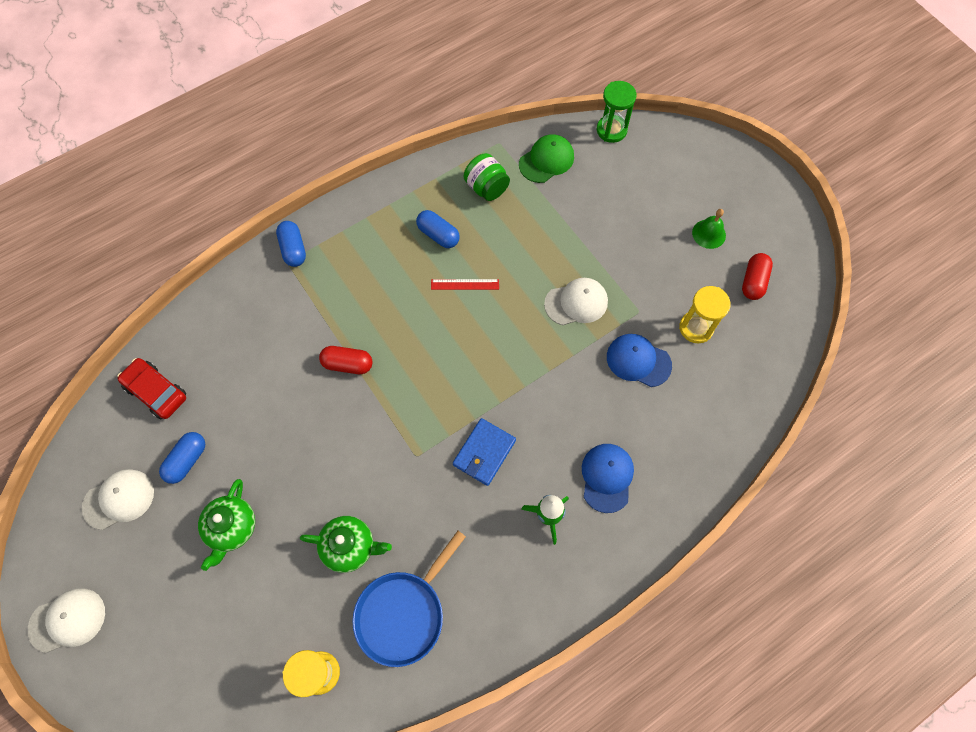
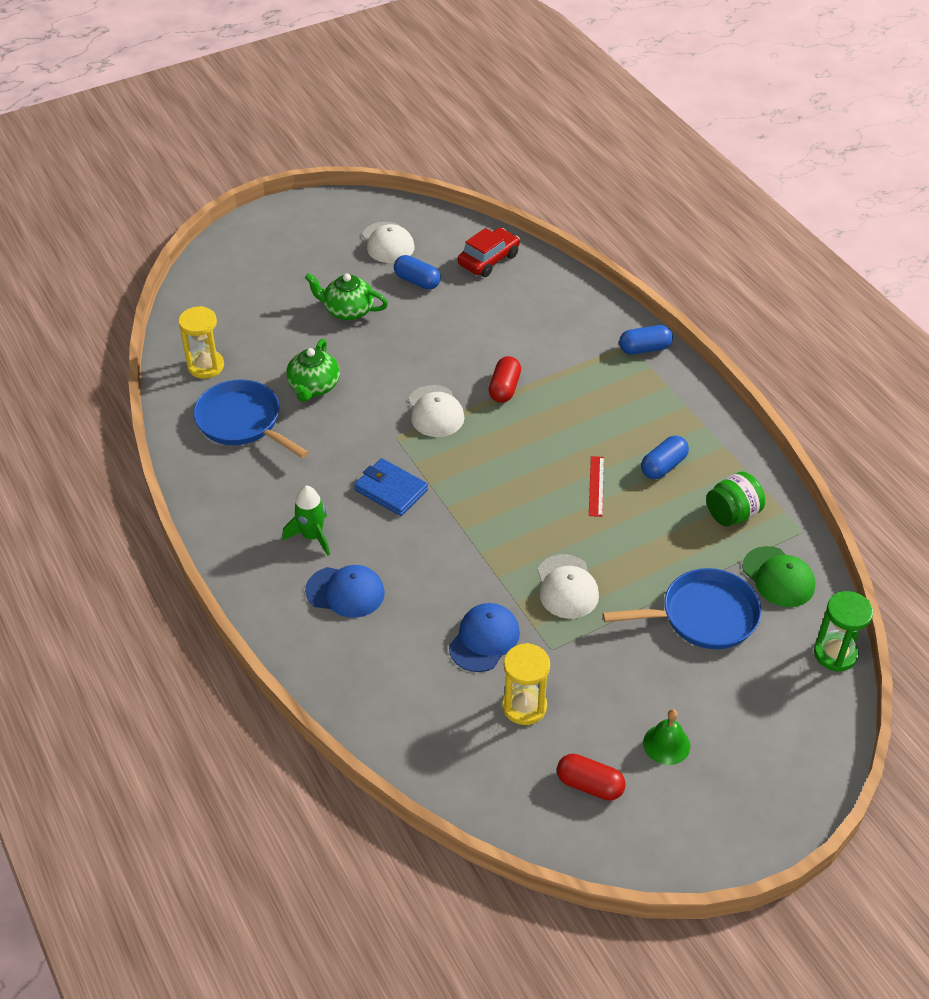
camera: 95 degrees right, 20 degrees down
white cap [28,588,105,653] -> white cap moved to [408,385,465,437]
none -> blue pan [602,568,762,649]

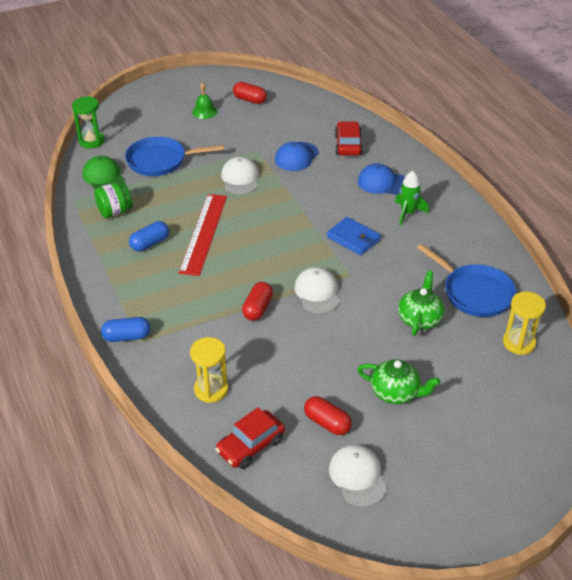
camera: 175 degrees left, 5 degrees down
blue capsule [394,255,441,290] -> red capsule [304,396,352,435]
yellow hourglass [502,643,550,725] -> yellow hourglass moved to [190,337,228,403]
red ruler [589,456,604,517] -> red ruler [179,194,227,276], size x2.12
none -> red car [335,121,363,156]

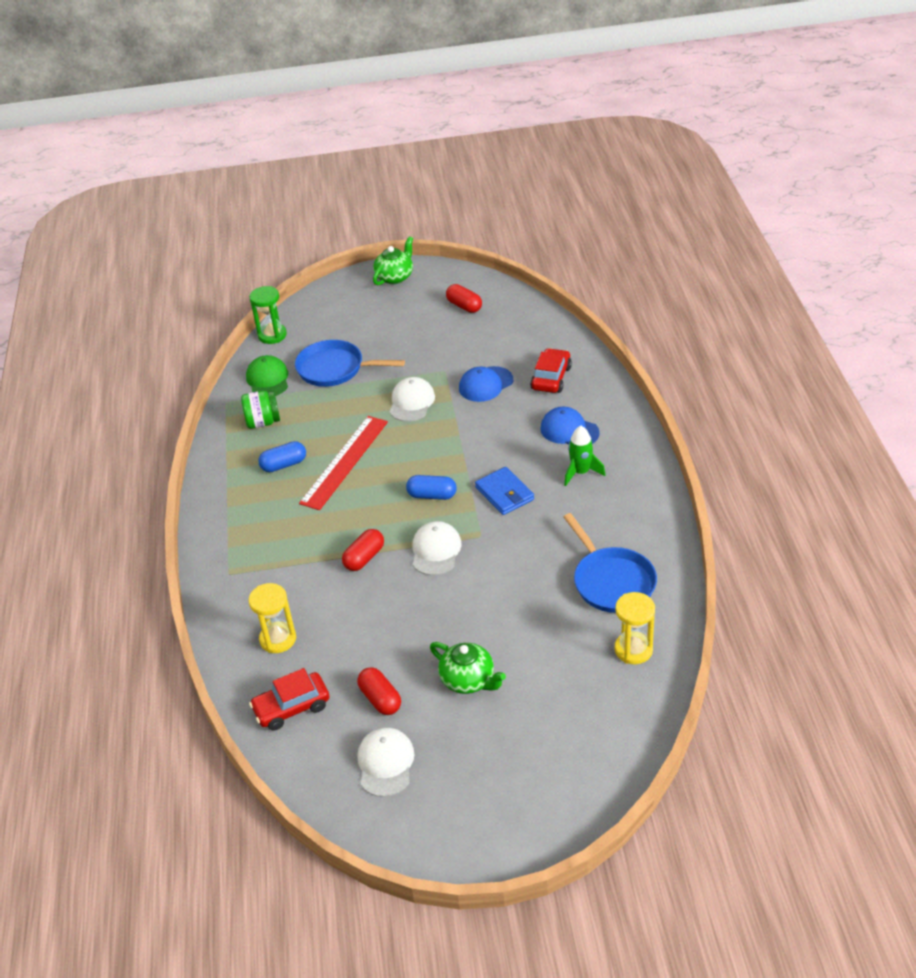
camera: 20 degrees right, 0 degrees up
blue capsule [101,317,151,342] -> blue capsule moved to [406,475,457,500]
green bell [192,82,217,119] -> none
green teapot [398,271,445,336] -> green teapot moved to [373,236,413,285]

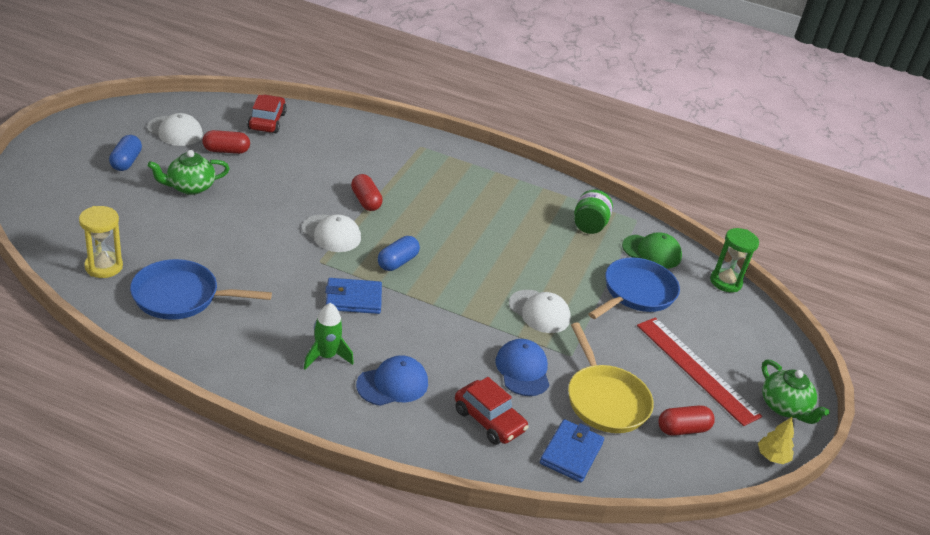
camera: 110 degrees right, 5 degrees down
yellow hourglass [249,583,296,653] -> none
blue capsule [258,441,306,472] -> blue capsule moved to [109,135,142,171]
red ruler [299,416,388,510] -> red ruler moved to [637,317,762,426]
none -> blue wallet [540,419,604,483]
none -> yellow pan [568,323,654,433]
none -> yellow tree [758,417,794,464]

